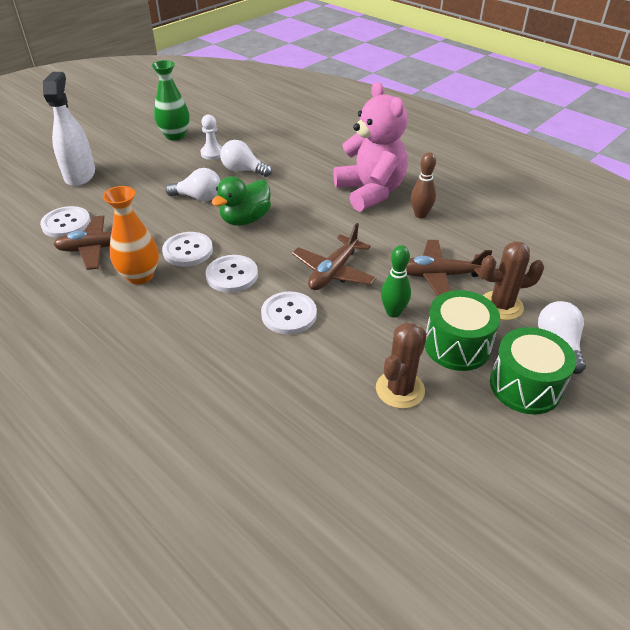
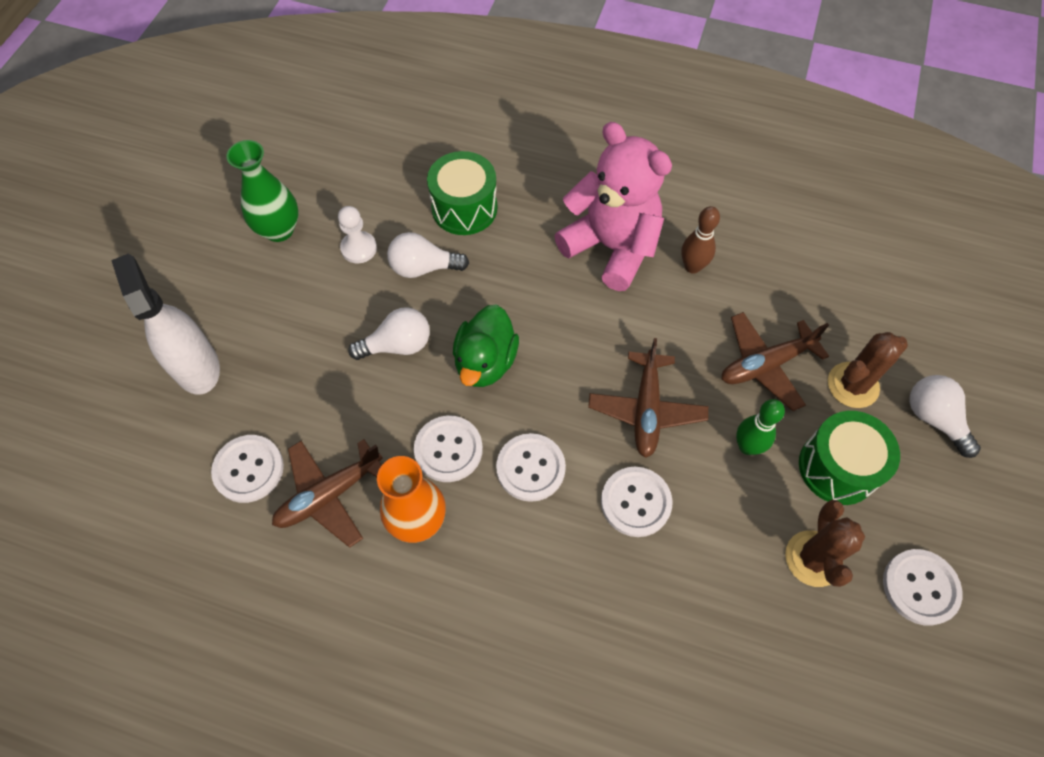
camera: 25 degrees left, 20 degrees up
green drum [490,327,576,415] -> green drum moved to [427,151,497,235]
none -> white button [883,549,962,626]

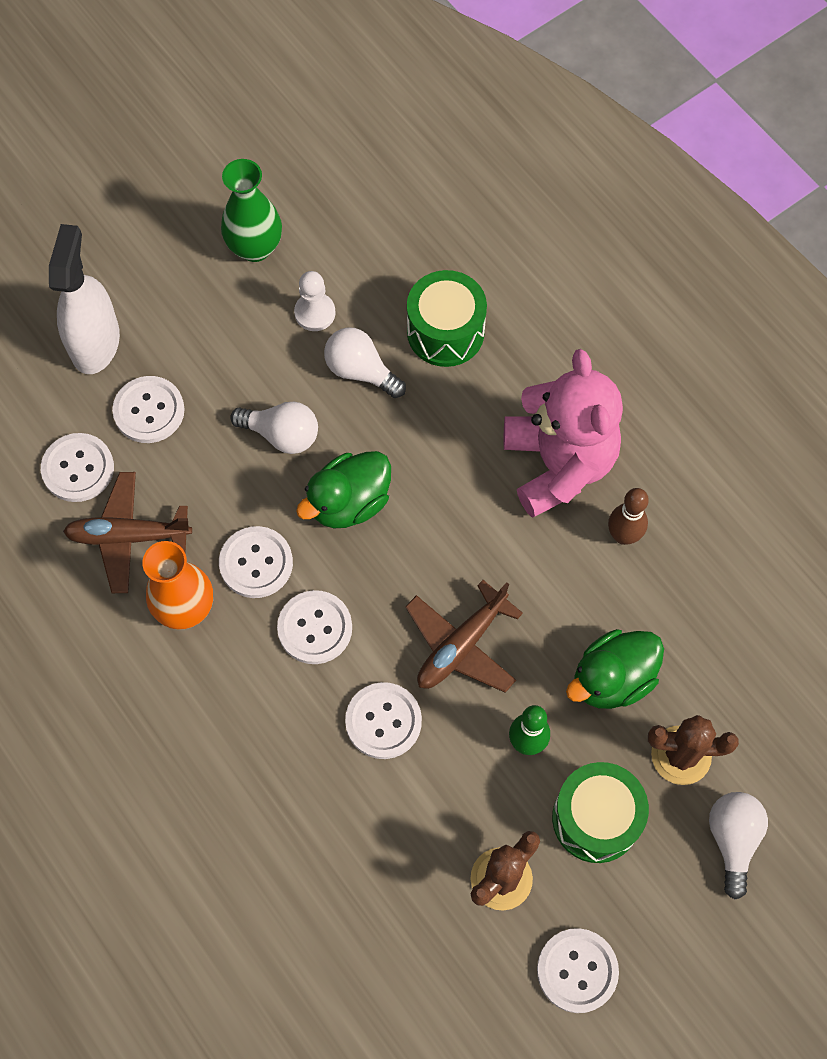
camera: 35 degrees right, 5 degrees up
brown plane [722,312,829,411] -> green duck [566,629,664,709]
none -> white button [112,376,185,443]

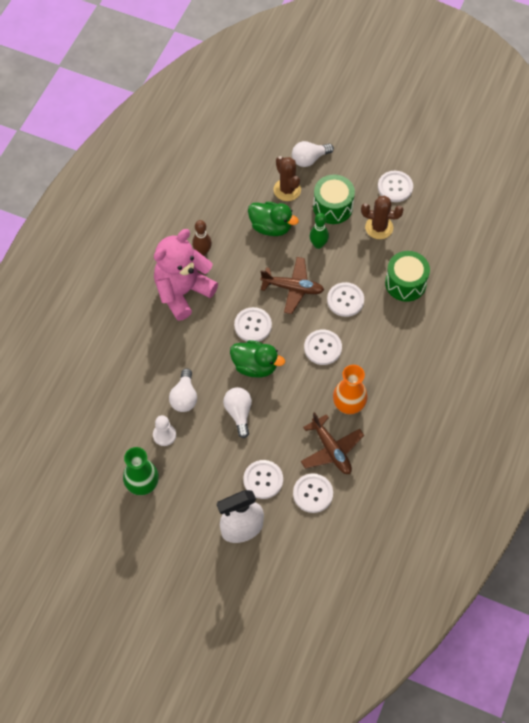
camera: 120 degrees left, 5 degrees down
white button [219,526,293,598] -> white button moved to [234,307,272,342]
green drum [407,270,487,367] -> green drum moved to [385,251,430,302]

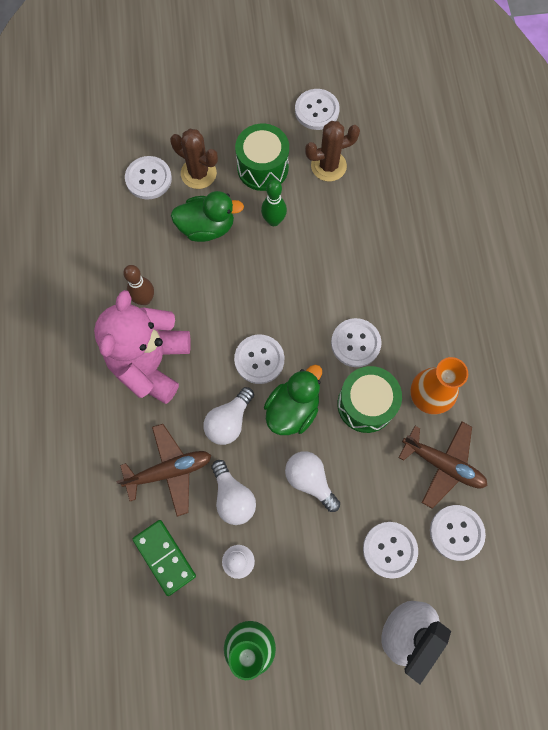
camera: 30 degrees left, 10 degrees up
green duck [230,340,285,377] -> green duck turned 45 degrees counterclockwise [264,364,322,435]
brown plane [260,257,324,314] -> brown plane moved to [116,424,212,517]
white light bulb [292,141,334,167] -> white light bulb moved to [203,387,254,445]
white button [327,282,364,317] -> white button moved to [125,156,172,200]
green drum [385,251,430,302] -> green drum moved to [337,366,402,433]
none -> green domino [133,520,196,596]

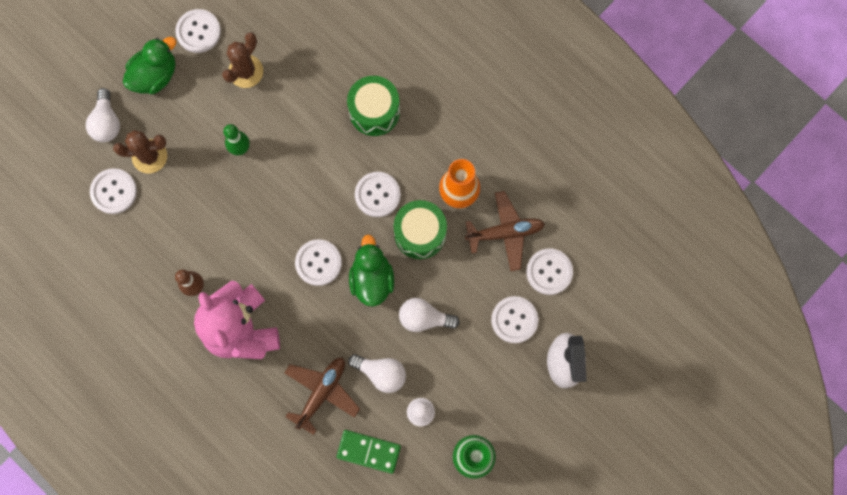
camera: 40 degrees left, 5 degrees up
green duck [171,191,244,242] -> green duck moved to [123,37,176,94]
white light bulb [203,387,254,445] -> white light bulb moved to [86,88,120,142]
green drum [235,124,289,191] -> green drum moved to [347,76,400,136]

